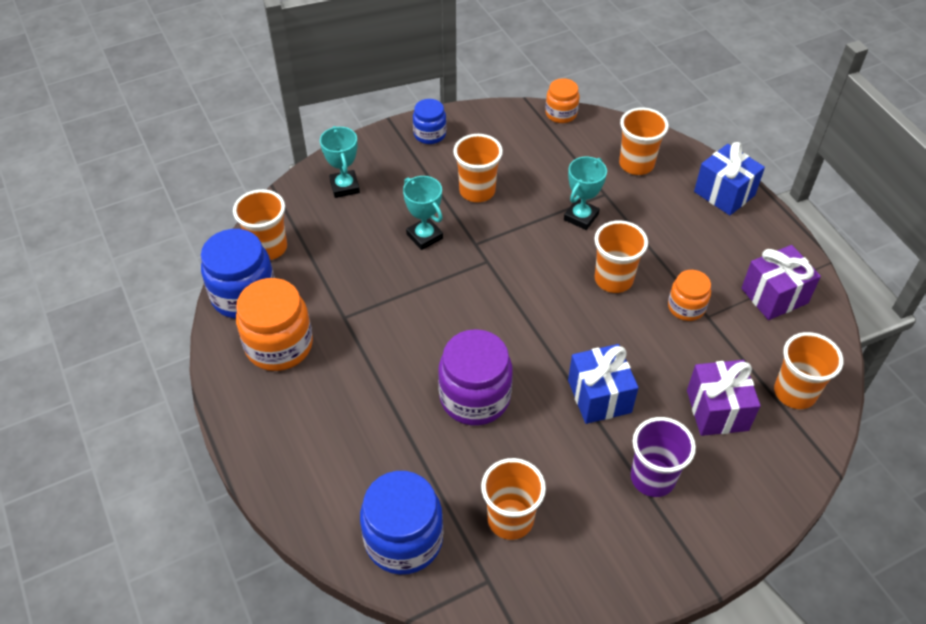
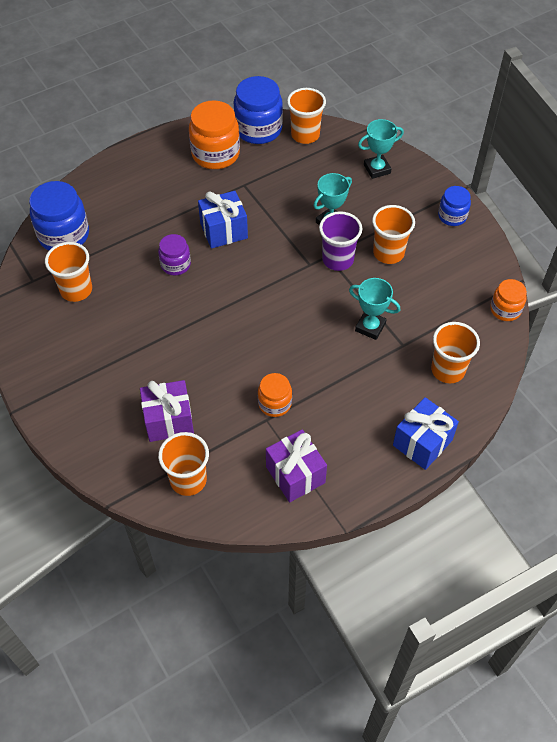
camera: 85 degrees right, 5 degrees up
purple jar [438,329,513,426] -> purple jar [158,234,191,275], size x0.57
blue gift [568,344,639,424] -> blue gift moved to [198,191,248,249]
orange cup [594,220,648,293] -> none
purple cup [631,417,696,497] -> purple cup moved to [319,211,362,271]

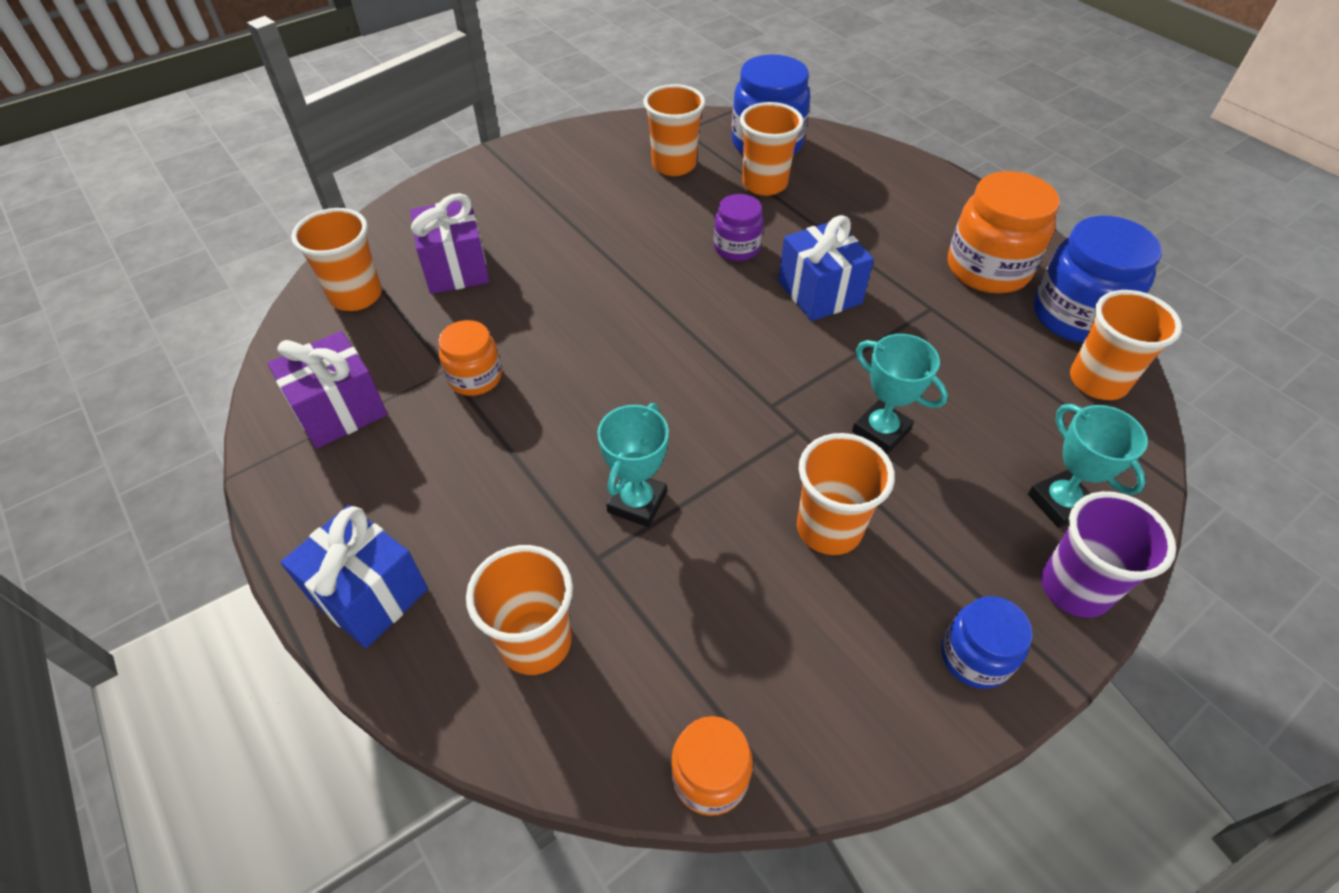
camera: 85 degrees right, 5 degrees down
purple cup [319,211,362,271] -> purple cup moved to [1041,491,1176,618]
none -> orange cup [740,102,804,196]

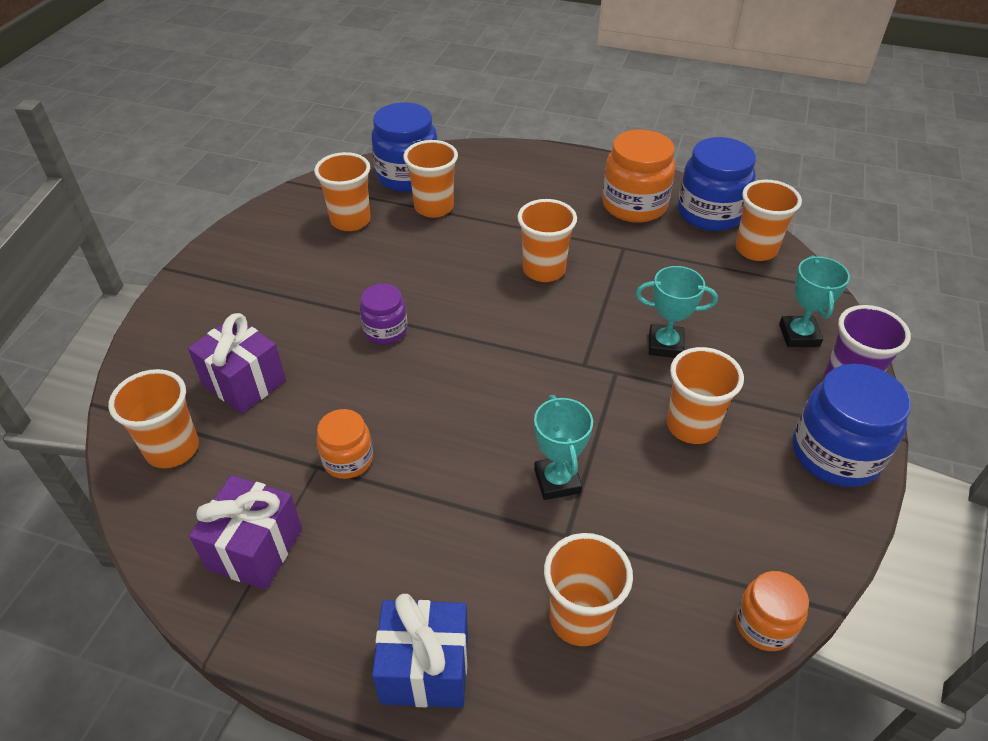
camera: 35 degrees left, 5 degrees down
purple jar [714,194,764,261] -> purple jar moved to [360,283,408,344]
blue gift [778,215,874,321] -> orange cup [517,199,577,282]
blue jar [941,596,1033,689] -> blue jar [793,364,911,487], size x1.74
turquoise trophy [1028,404,1148,528] -> turquoise trophy turned 60 degrees clockwise [779,255,850,347]

